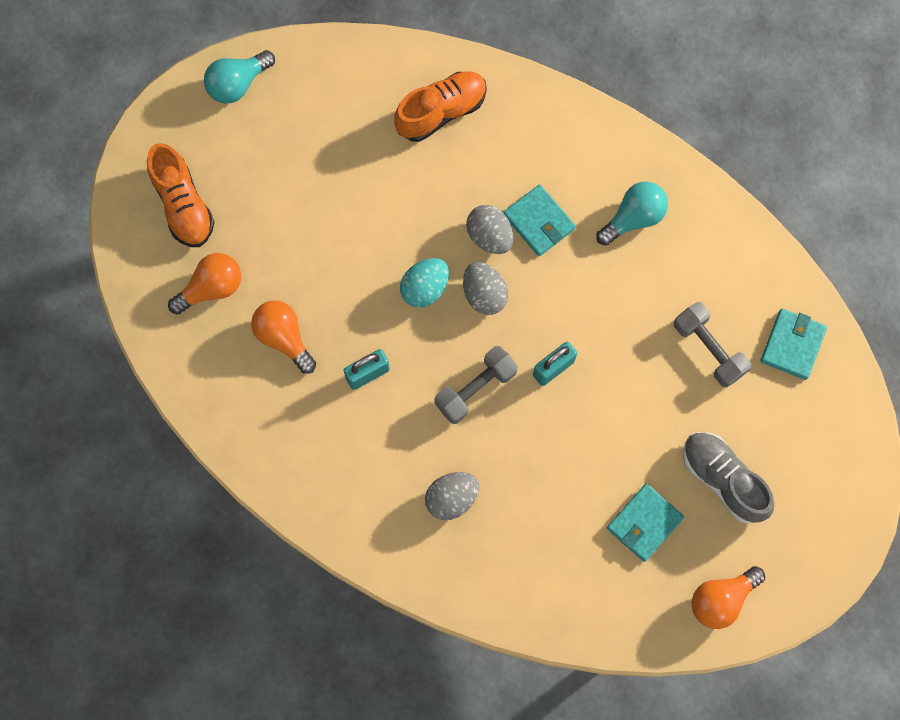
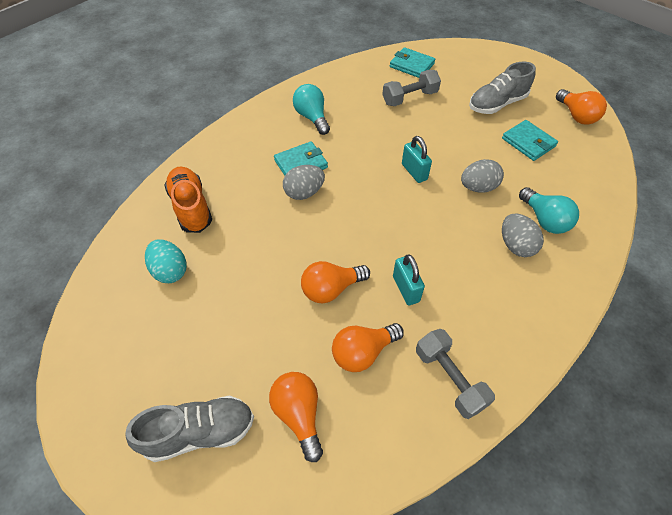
camera: 80 degrees left, 20 degrees down
orange shoe [147,143,214,247] -> grey shoe [125,395,254,462]
turquoise light bulb [204,50,275,104] -> turquoise light bulb moved to [519,187,579,234]
turquoise egg [400,258,449,308] -> turquoise egg moved to [145,239,187,283]
grey dumbbell [434,346,518,424] -> grey dumbbell moved to [416,329,495,419]
grey egg [463,262,508,315] -> grey egg moved to [461,159,504,193]
none -> orange light bulb [301,261,370,303]

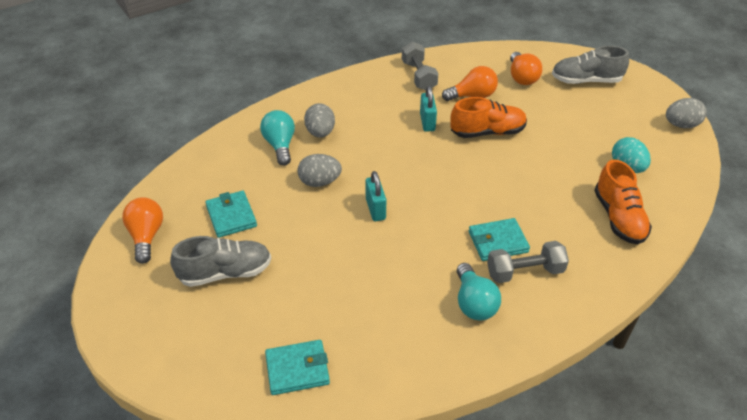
camera: 165 degrees left, 10 degrees down
grey egg [283,165,325,200] -> grey egg moved to [666,98,707,128]
orange light bulb [301,261,370,303] -> orange shoe [450,97,527,138]
grey dumbbell [382,70,441,106] -> grey dumbbell moved to [487,241,569,283]
turquoise wallet [390,47,435,78] -> turquoise wallet turned 60 degrees counterclockwise [265,340,330,395]

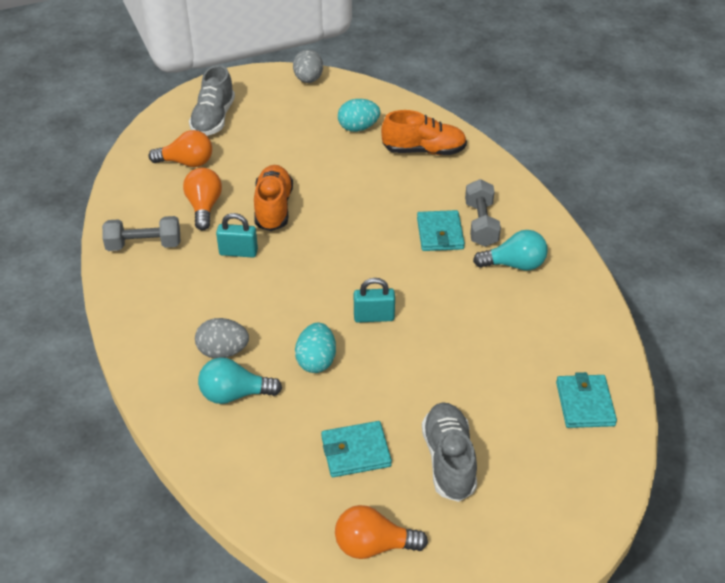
camera: 80 degrees left, 0 degrees up
grey egg [298,154,342,187] -> turquoise egg [295,323,336,373]

